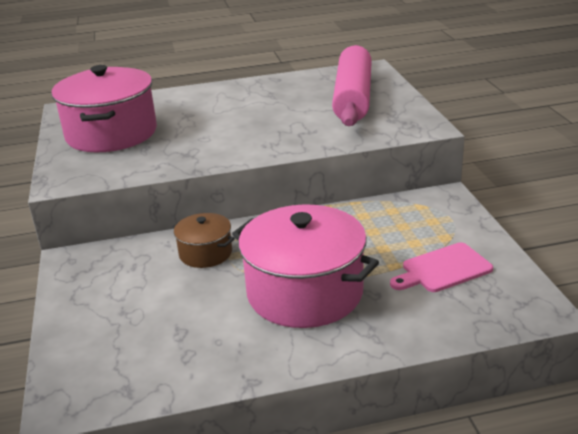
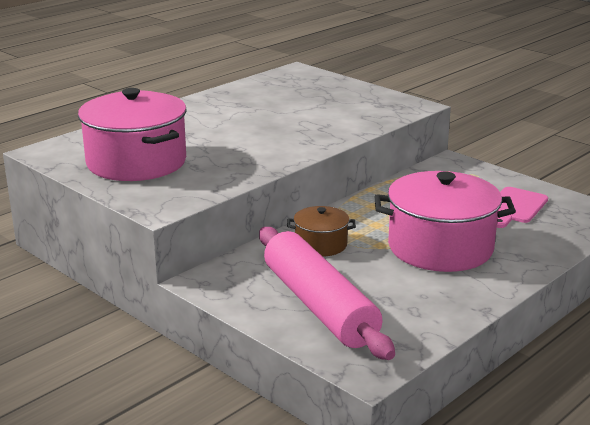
camera: 35 degrees left, 5 degrees down
pink rolling pin [332,45,372,126] -> pink rolling pin moved to [259,227,395,360]

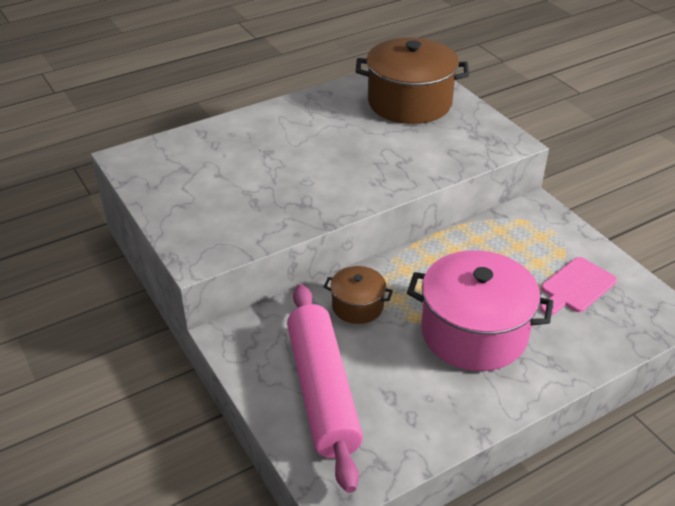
camera: 15 degrees right, 15 degrees up
pink pot [78,88,187,181] -> none
none -> brown pot [356,37,469,124]

